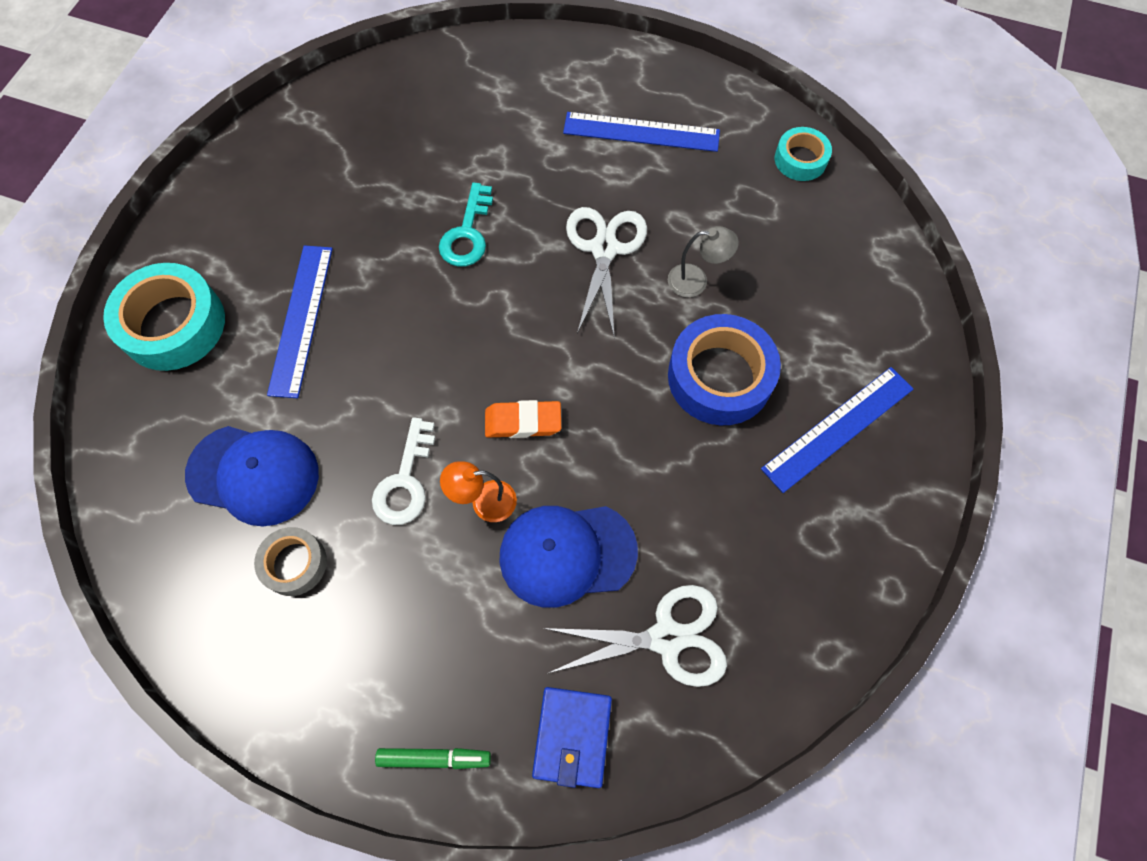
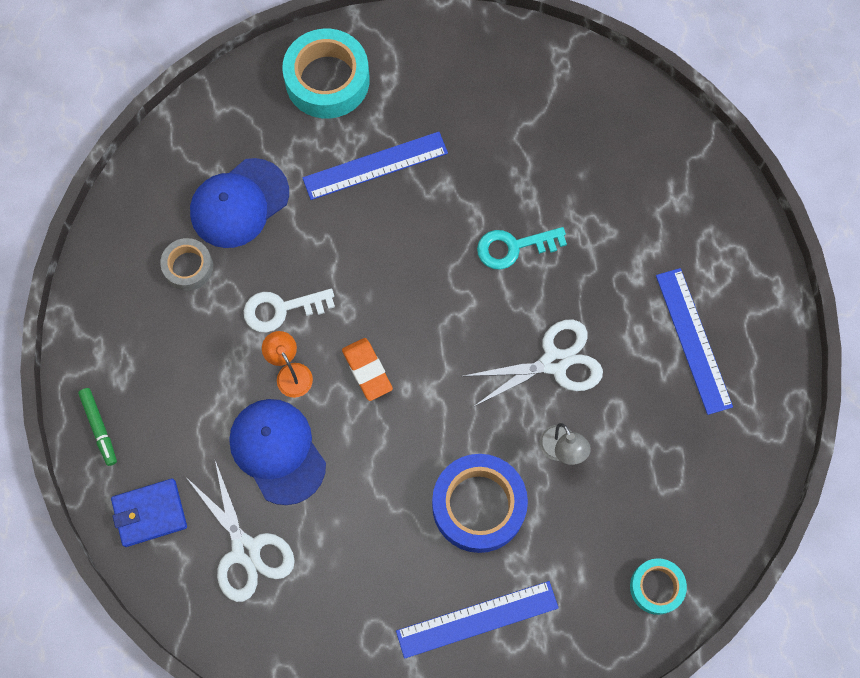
camera: 65 degrees right, 5 degrees up
blue cap [185,426,319,526] -> blue cap turned 60 degrees clockwise [190,158,289,248]
blue ruler [761,367,913,493] -> blue ruler turned 45 degrees counterclockwise [396,581,559,659]
turquoise tape [775,127,832,181] -> turquoise tape moved to [630,558,687,615]

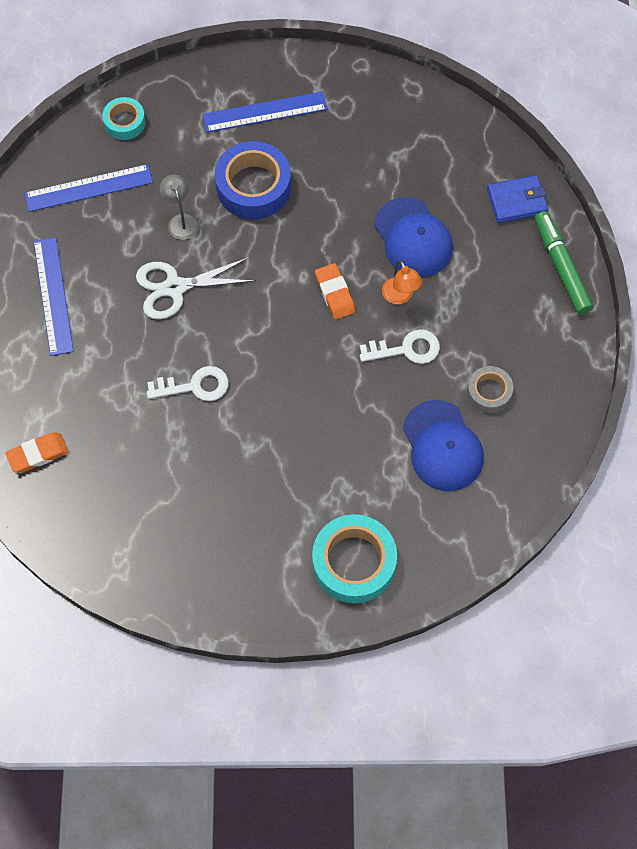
camera: 175 degrees left, 5 degrees down
green marker [78,388,117,466] -> green marker [535,211,593,314], size x1.66
white scissors [185,460,295,602] -> none
blue cap [190,158,289,248] -> blue cap turned 105 degrees clockwise [403,400,484,491]
blue ruler [302,132,448,200] -> blue ruler moved to [24,164,153,212]
turquoise key [477,227,567,270] -> white key [147,366,228,401]
none -> orange eraser [5,432,69,473]

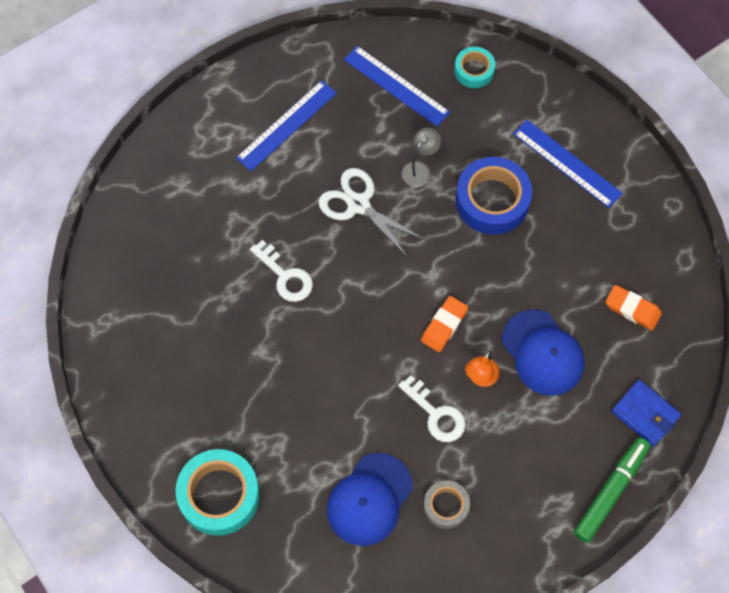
camera: 55 degrees right, 0 degrees up
orange eraser [5,432,69,473] -> orange eraser moved to [606,285,662,330]
blue cap [374,197,453,277] -> blue cap turned 60 degrees counterclockwise [502,309,585,396]

